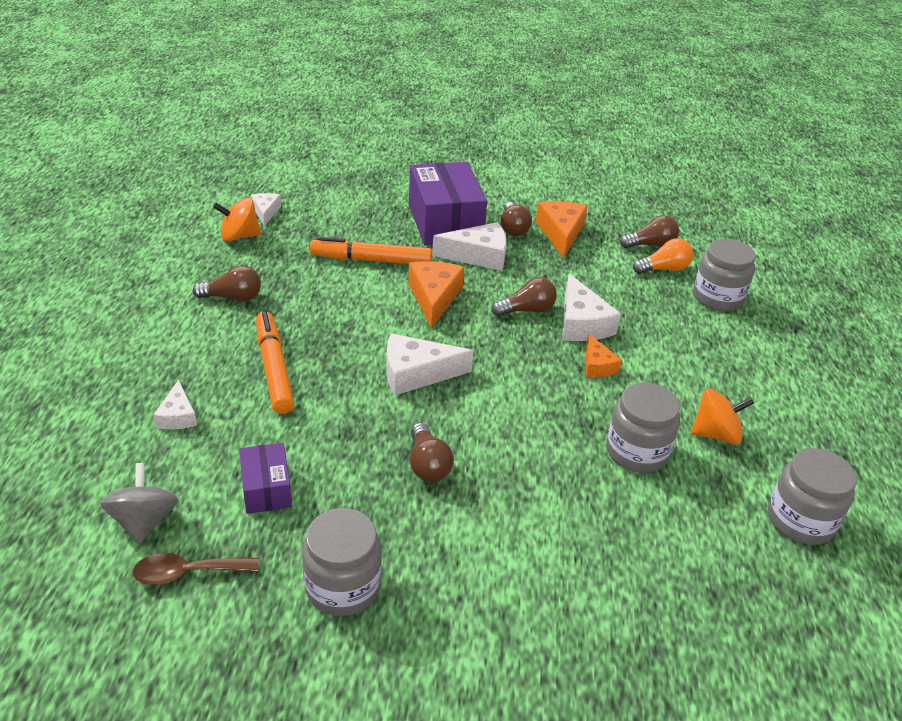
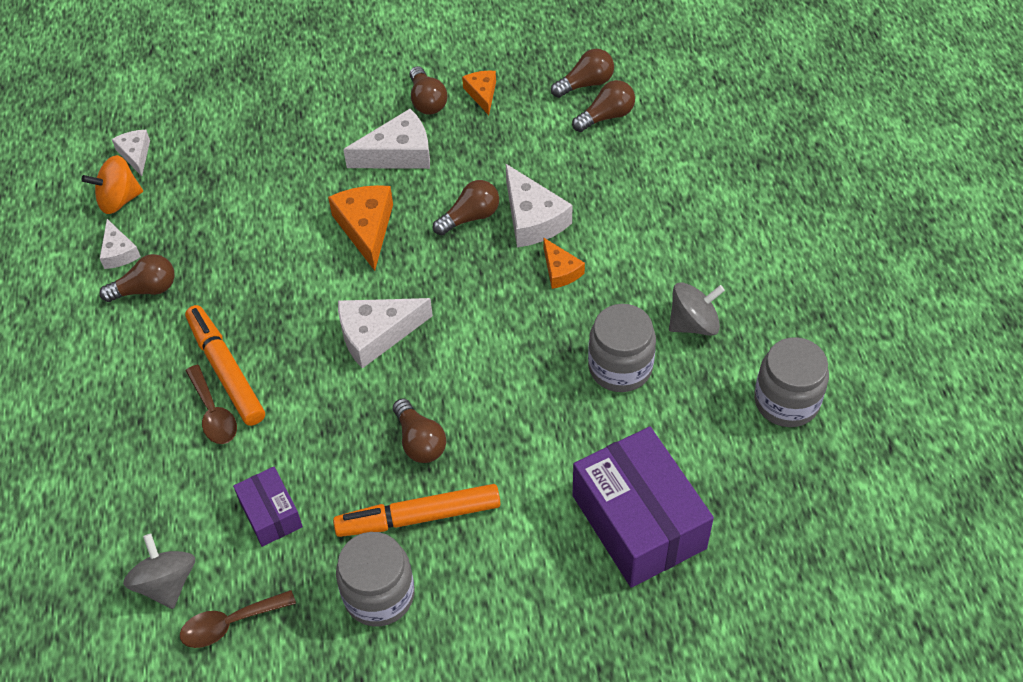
camera: 10 degrees left, 15 degrees up
white cheese [153,380,197,430] -> white cheese moved to [100,219,141,269]
orange marker [310,237,432,264] -> orange marker moved to [333,484,501,537]
purple box [409,162,487,246] -> purple box moved to [573,427,714,588]
orange cheese [536,201,588,258] -> orange cheese [462,71,496,115], size x0.59
orange light bulb [633,238,693,274] -> brown light bulb [572,80,635,132]
orange spinning top [691,388,754,445] -> grey spinning top [669,283,725,336]
grey jar [693,239,756,311] -> none
none -> brown spoon [186,365,237,444]

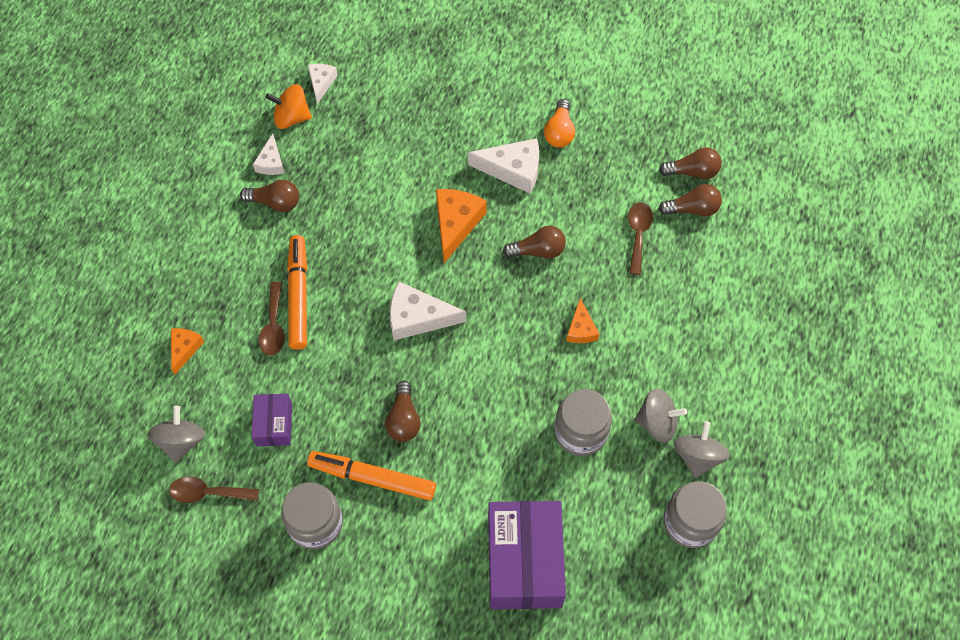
camera: 25 degrees right, 10 degrees up
brown light bulb [410,66,447,115] -> orange light bulb [544,99,575,148]
orange cheese [462,71,496,115] -> orange cheese moved to [171,328,204,375]
white cheese [506,164,572,247] -> none
none -> brown spoon [628,202,653,275]
none -> grey spinning top [674,421,729,478]

